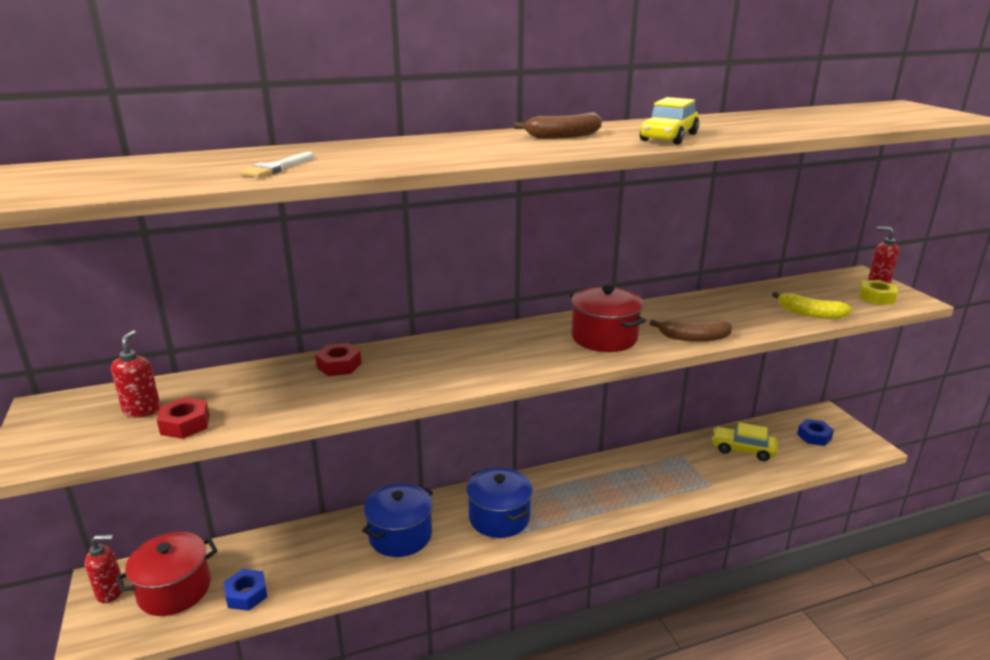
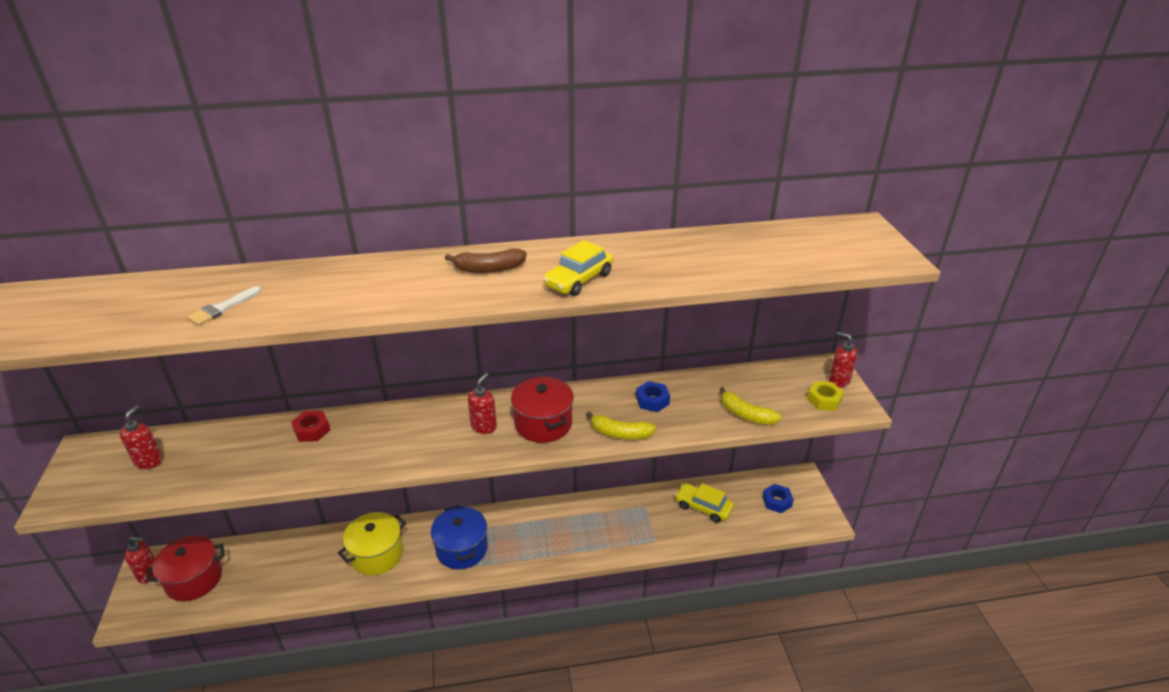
camera: 10 degrees right, 10 degrees up
red nut [157,397,209,439] -> none
blue nut [224,569,267,611] -> blue nut moved to [636,381,670,412]
blue pot [362,483,433,557] -> yellow pot [338,512,406,575]
brown banana [650,319,732,342] -> yellow banana [586,412,656,440]
none -> red soap dispenser [468,373,497,434]

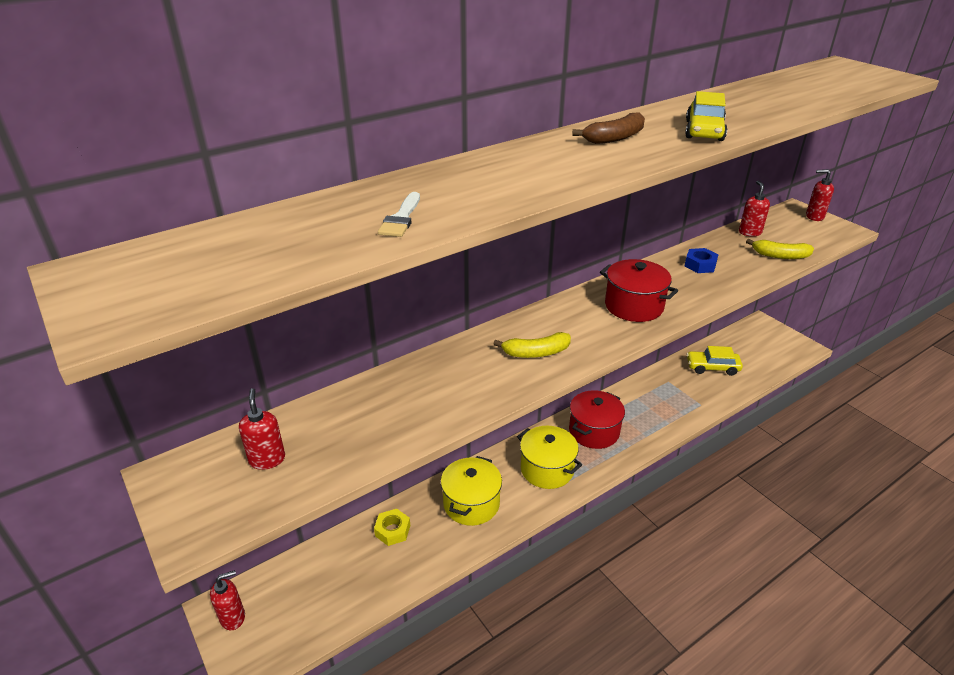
camera: 25 degrees left, 0 degrees up
red pot [146,535,225,601] -> red pot moved to [569,390,625,449]
red nut [291,411,330,442] -> none
blue pot [431,505,488,569] -> yellow pot [517,426,582,489]
red soap dispenser [468,373,497,434] -> red soap dispenser moved to [739,181,770,237]
yellow banana [586,412,656,440] -> yellow banana moved to [494,332,571,358]
blue nut [762,484,794,513] -> none
yellow nut [807,381,844,411] -> yellow nut moved to [374,509,410,546]

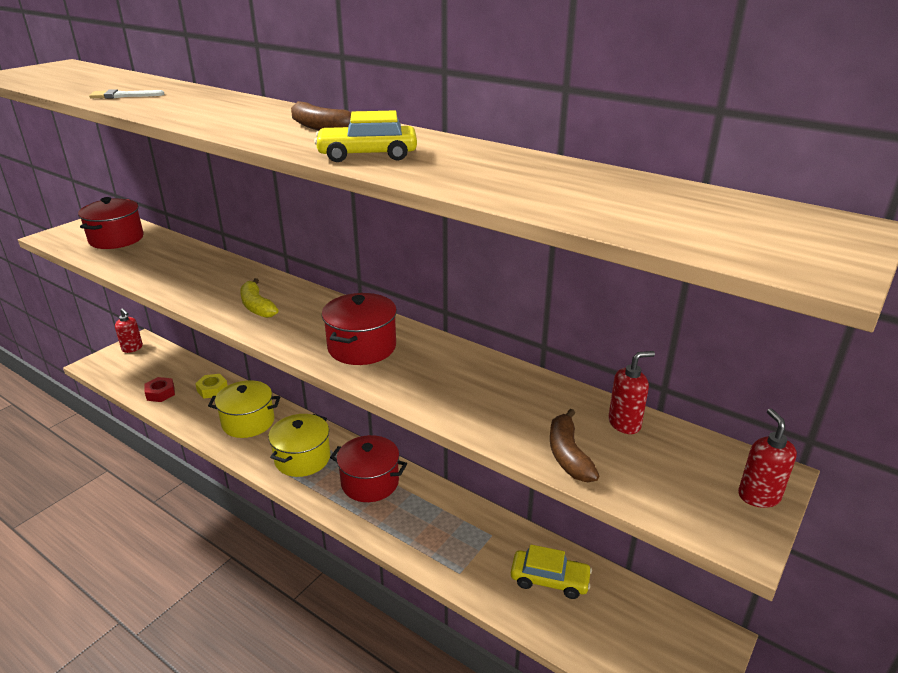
camera: 70 degrees right, 5 degrees down
red soap dispenser [239,388,285,470] -> red pot [78,197,144,249]
blue nut [684,248,718,273] -> none
yellow car [687,346,743,376] -> yellow car turned 120 degrees clockwise [511,544,592,599]
yellow banana [746,239,814,259] -> brown banana [550,409,599,482]
none -> red nut [145,377,175,402]

